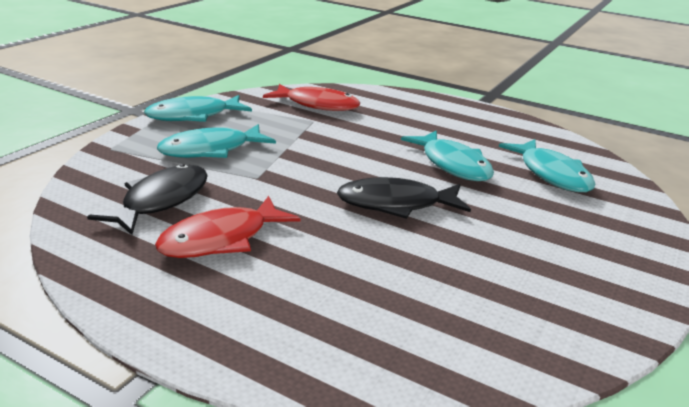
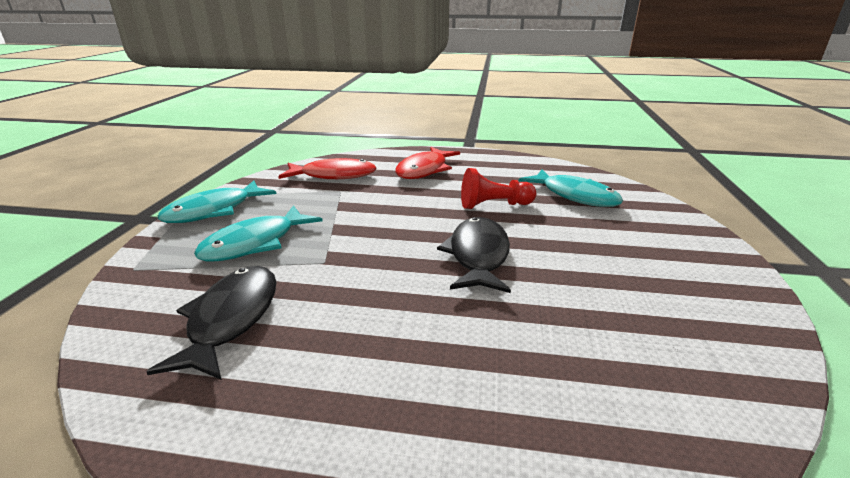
camera: 20 degrees left, 0 degrees up
red fish [155,196,301,258] -> red fish moved to [395,147,460,179]
black fish [337,177,471,219] -> black fish turned 120 degrees clockwise [437,217,511,293]
turquoise fish [401,131,494,181] -> red pawn [461,168,536,209]

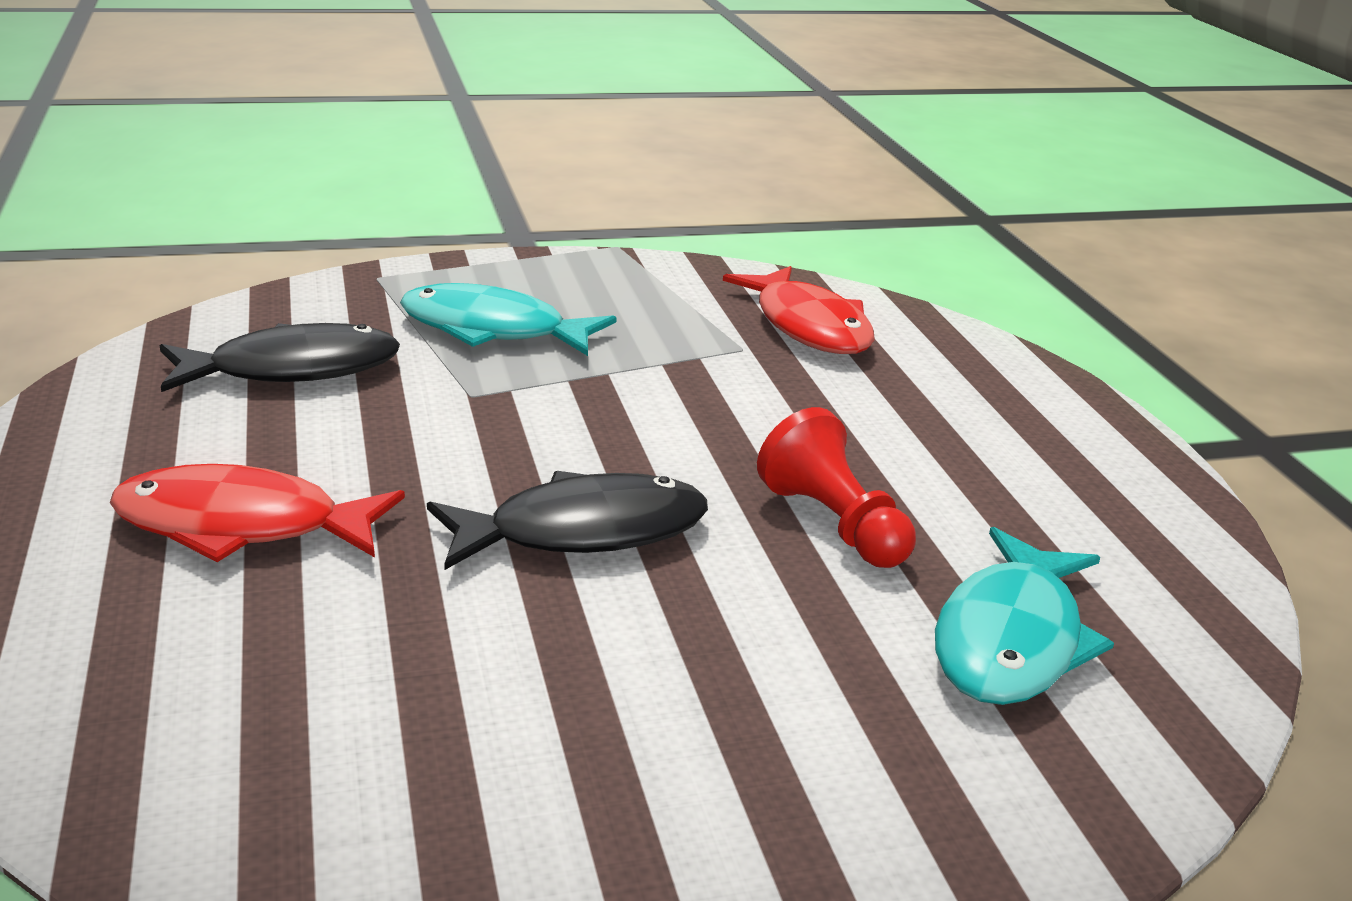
camera: 65 degrees right, 0 degrees up
turquoise fish [158,181,276,223] -> none
red fish [395,147,460,179] -> red fish moved to [110,464,405,562]

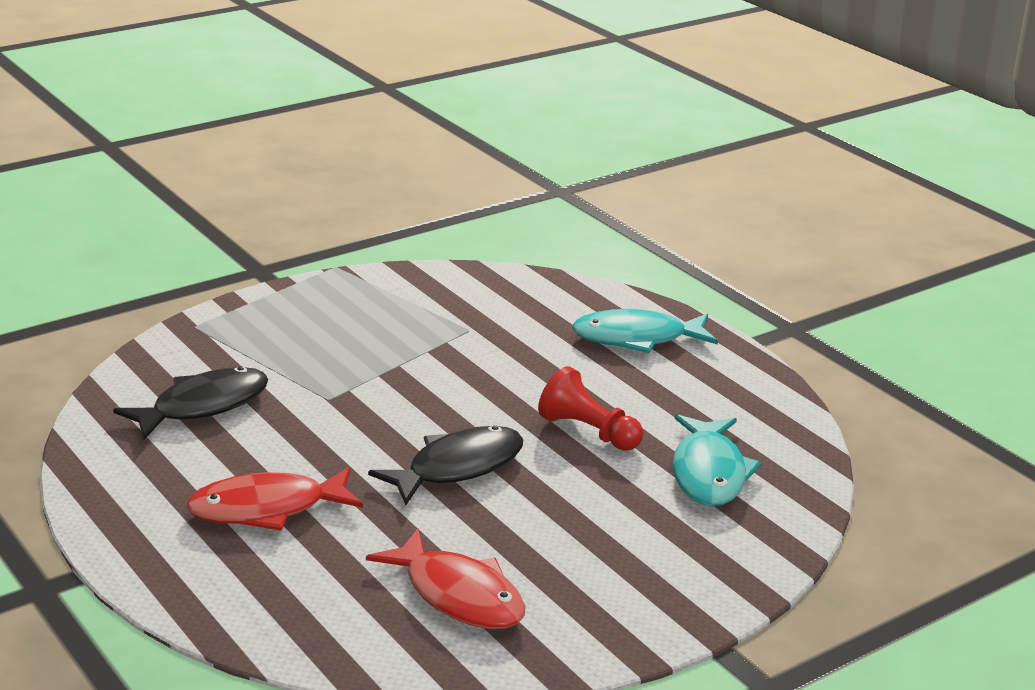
camera: 20 degrees left, 0 degrees up
turquoise fish [400,283,617,356] -> turquoise fish moved to [572,309,718,353]
red fish [723,266,875,354] -> red fish moved to [366,528,525,629]

